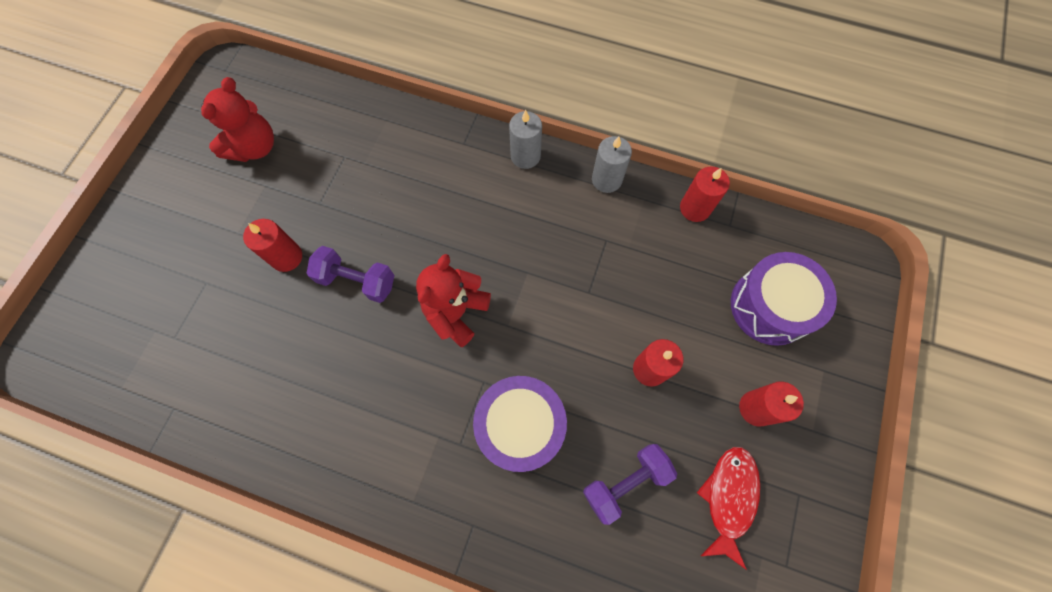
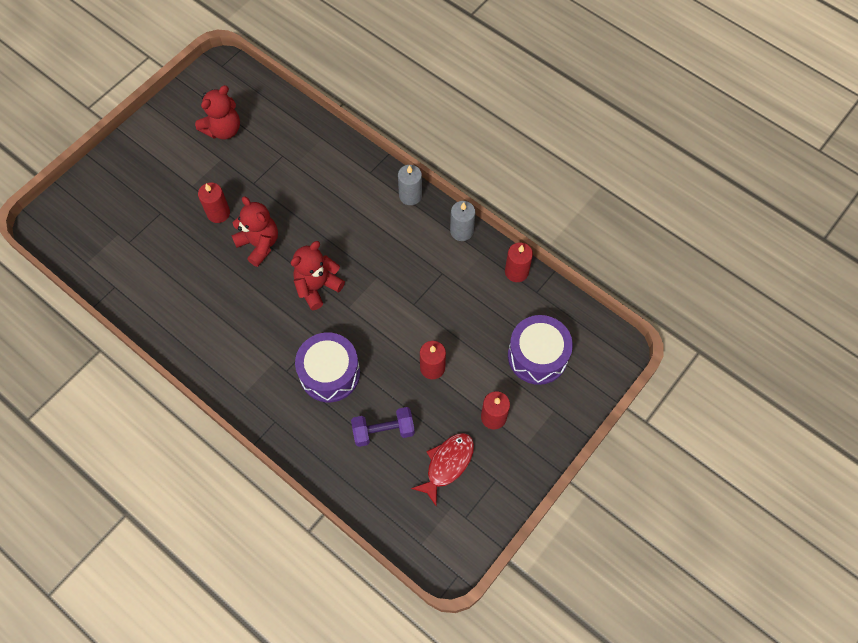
camera: 20 degrees right, 5 degrees down
purple dumbbell [307,246,395,303] -> red teddy bear [231,196,278,267]

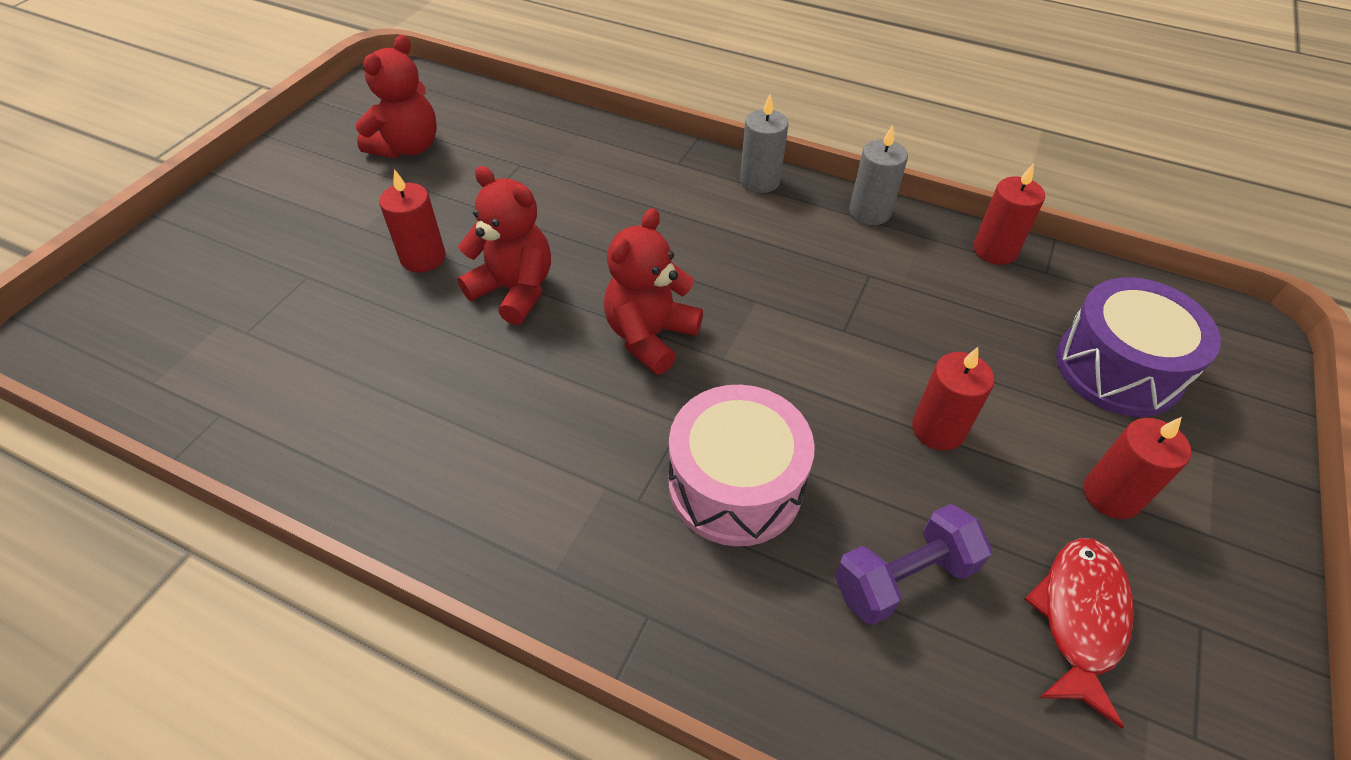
camera: 15 degrees left, 15 degrees down
purple drum [295,333,360,402] -> pink drum [669,385,815,546]

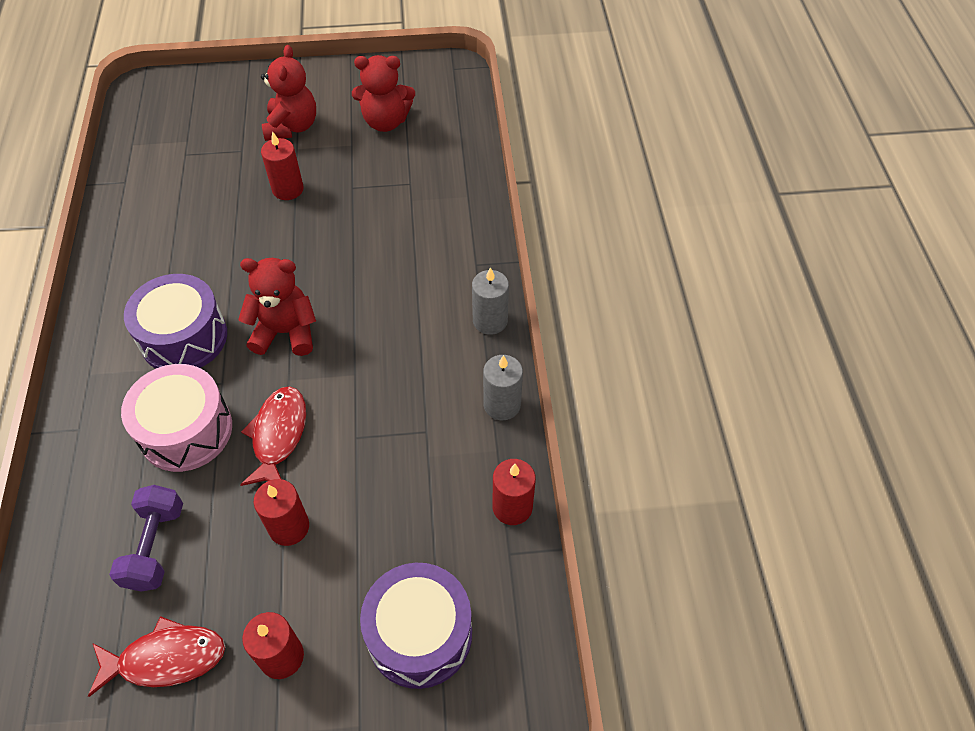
camera: 60 degrees right, 5 degrees up
red teddy bear [458,166,551,325] -> red teddy bear moved to [261,45,316,141]
purple dumbbell [835,504,992,625] -> purple dumbbell turned 60 degrees clockwise [109,485,183,592]
none -> purple drum [124,274,227,369]
none -> red fish [240,386,306,486]

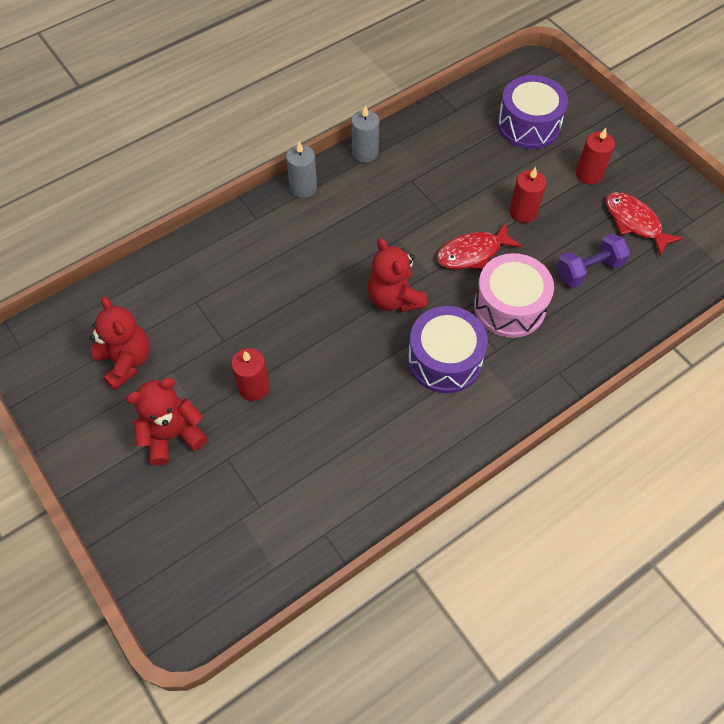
camera: 120 degrees left, 5 degrees up
red candle [493,459,536,525] -> none

